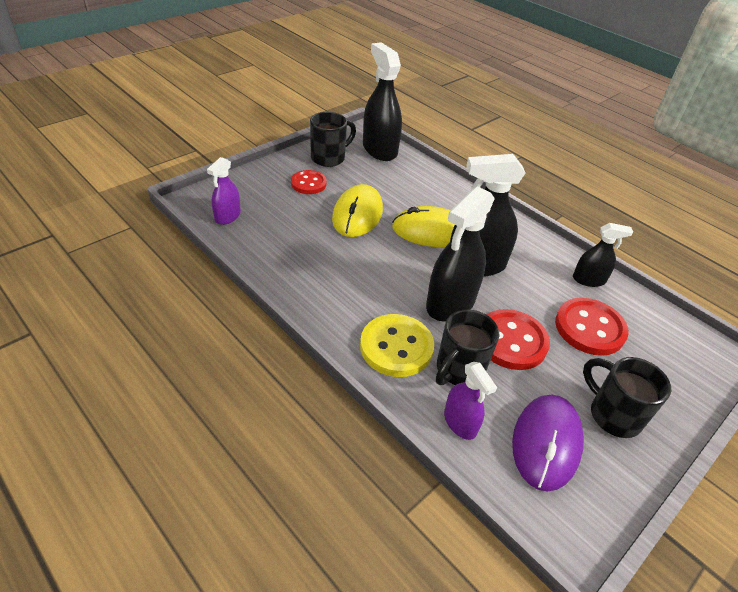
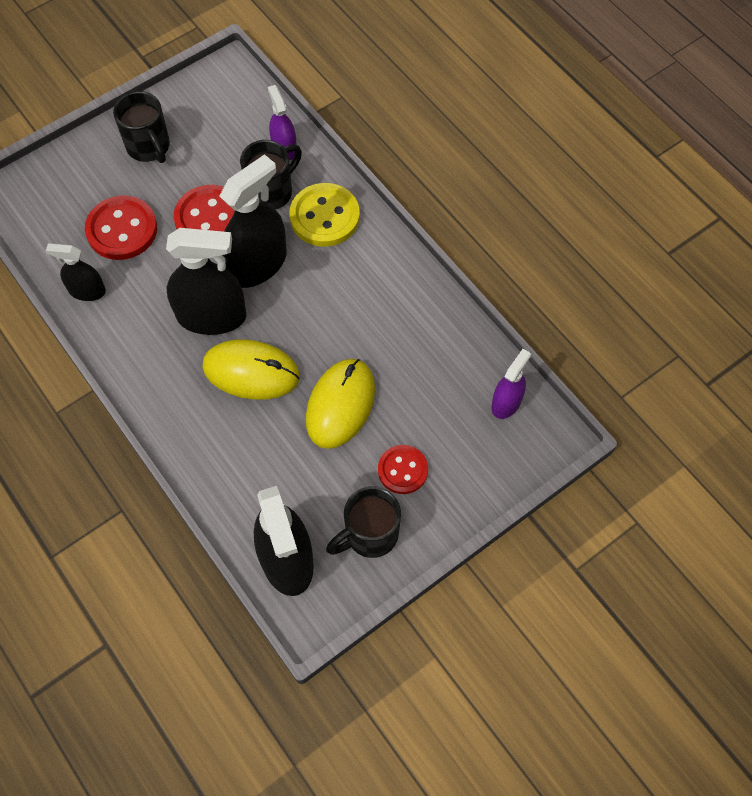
camera: 170 degrees left, 20 degrees up
purple mouse [512,395,584,492] -> none

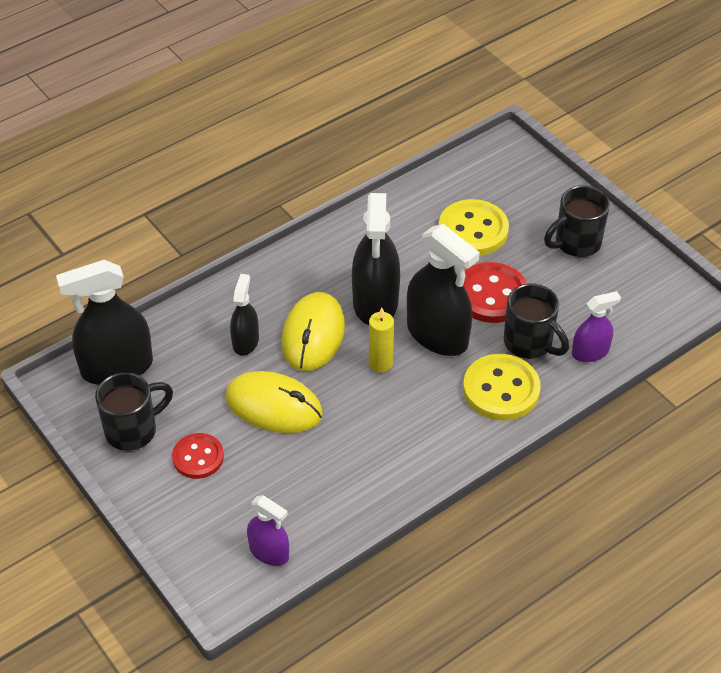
camera: 90 degrees right, 15 degrees down
black spray bottle [46,243,106,301] -> black spray bottle moved to [230,274,259,356]
red button [85,196,157,260] -> yellow button [439,199,509,256]
black mug [326,486,401,558] -> black mug turned 90 degrees clockwise [95,372,173,451]
none -> yellow candle [369,308,394,372]

